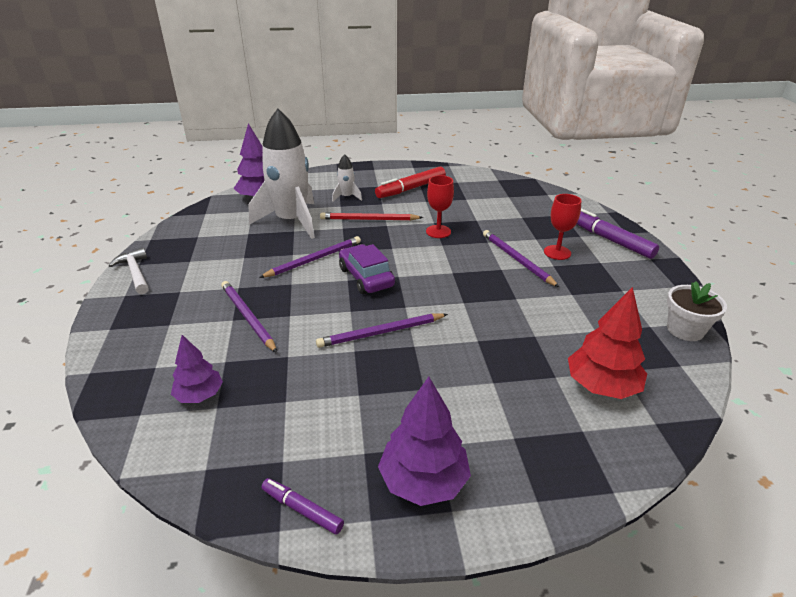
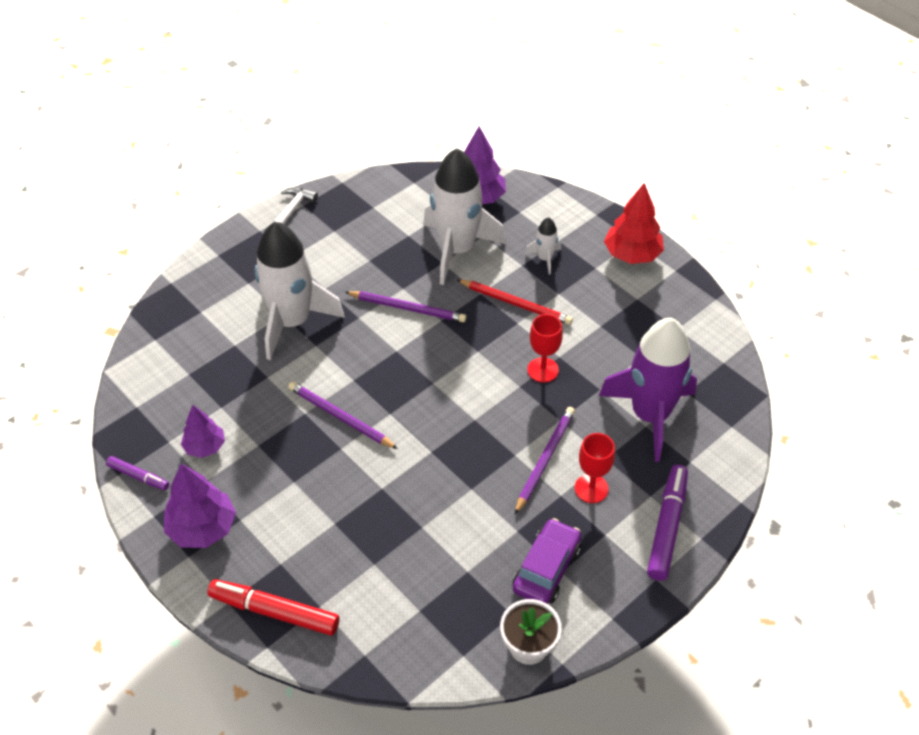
camera: 55 degrees right, 15 degrees up
purple tree [171,335,223,403] -> purple tree moved to [181,405,225,458]
purple pencil [221,281,277,353] -> white rocket [254,221,345,360]
purple marker [262,478,344,534] -> purple marker turned 120 degrees clockwise [106,456,169,490]
red pencil [320,212,423,221] -> red pencil turned 150 degrees clockwise [456,279,573,325]
purple car [339,244,395,294] -> purple car moved to [513,518,581,604]
red marker [375,167,446,198] -> red marker moved to [207,579,339,636]
red tree [568,287,647,399] -> red tree moved to [604,183,664,264]
none -> purple rocket [599,318,697,462]

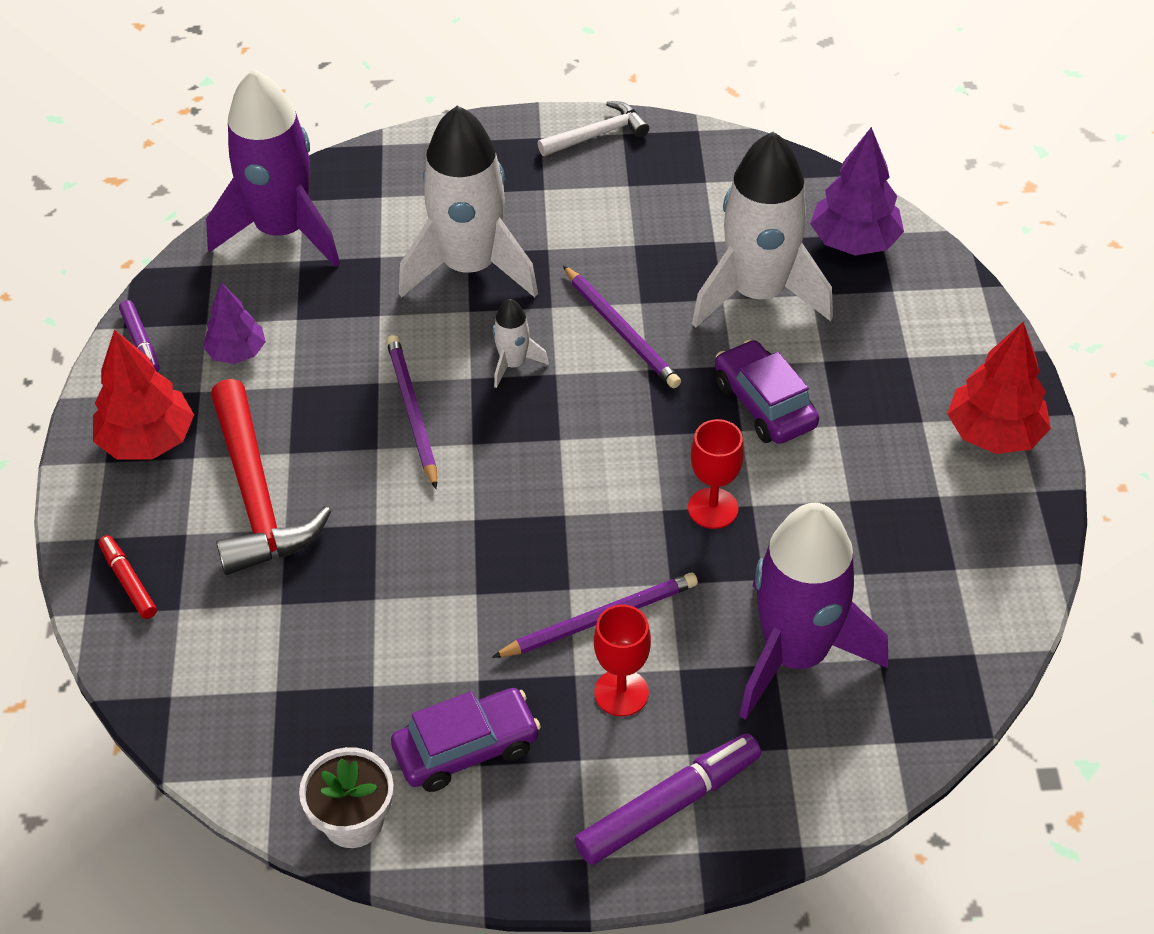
camera: 40 degrees right, 0 degrees up
purple tree [164,464,236,548] -> red tree [93,329,194,460]
red marker [207,579,339,636] -> red marker [99,535,157,619], size x0.56
red pencil [456,279,573,325] -> purple car [715,339,819,444]
white rocket [525,217,561,275] -> white rocket moved to [493,299,549,388]
none -> purple rocket [206,69,340,267]
none -> red hammer [211,379,331,575]

